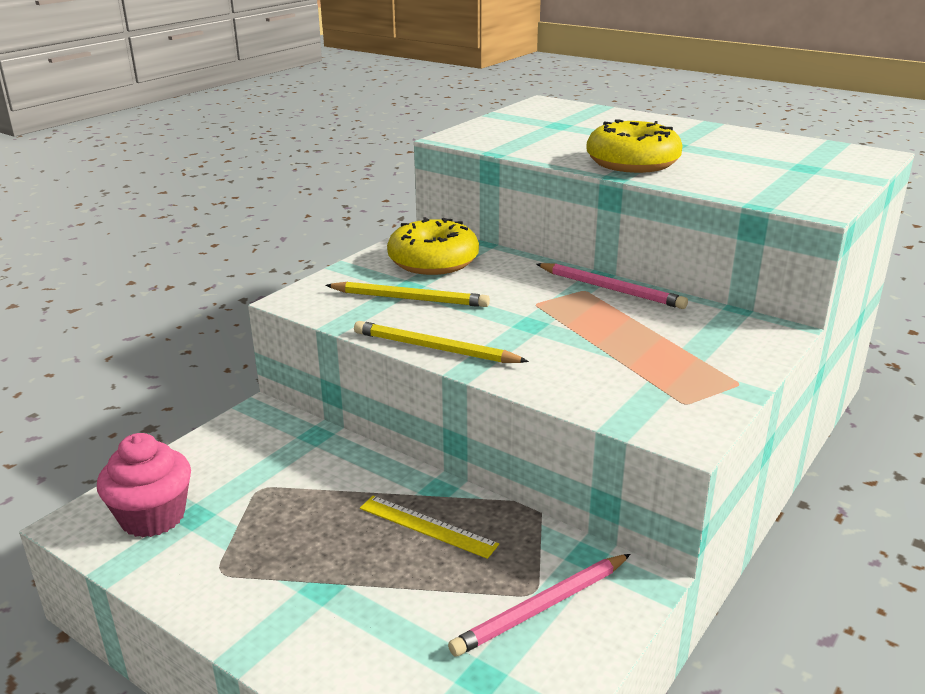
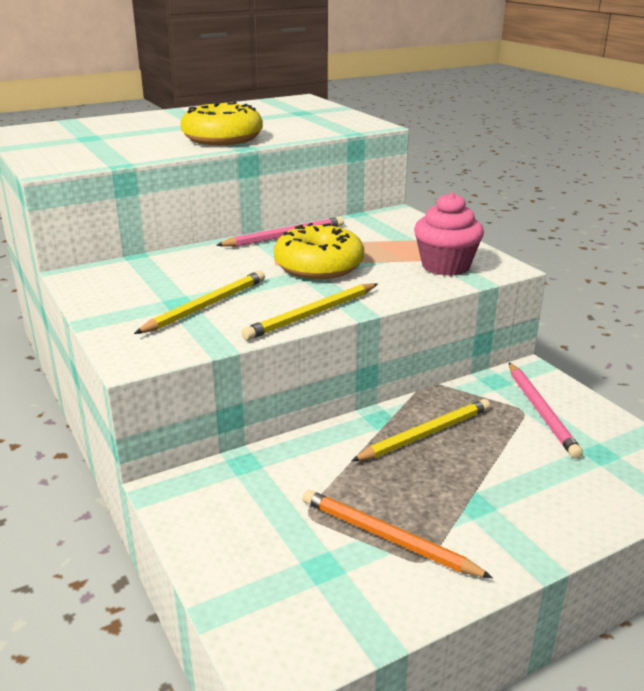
camera: 65 degrees left, 0 degrees up
pink cupcake [97,433,191,537] -> pink cupcake moved to [414,192,484,276]
yellow ruler [360,496,499,559] -> yellow pencil [351,399,490,461]
yellow donut [387,217,479,275] -> yellow donut moved to [274,223,364,279]
none -> orange pencil [302,490,493,578]

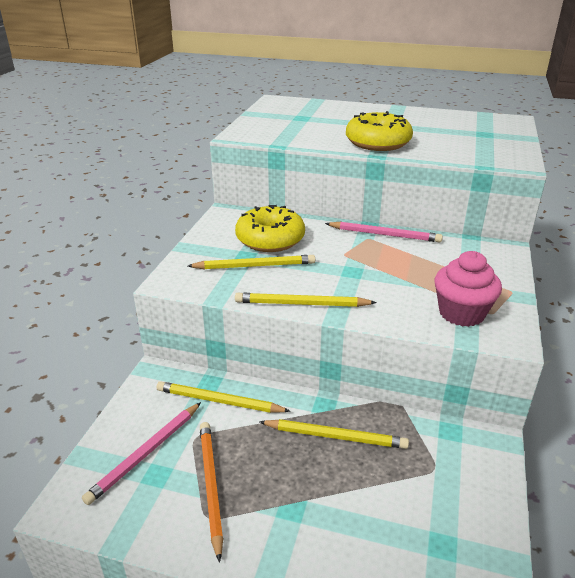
camera: 45 degrees right, 5 degrees up
yellow donut [274,223,364,279] -> yellow donut moved to [235,205,305,252]
pink pencil [509,363,583,459] -> pink pencil moved to [82,402,201,505]
none -> yellow pencil [157,381,291,413]

